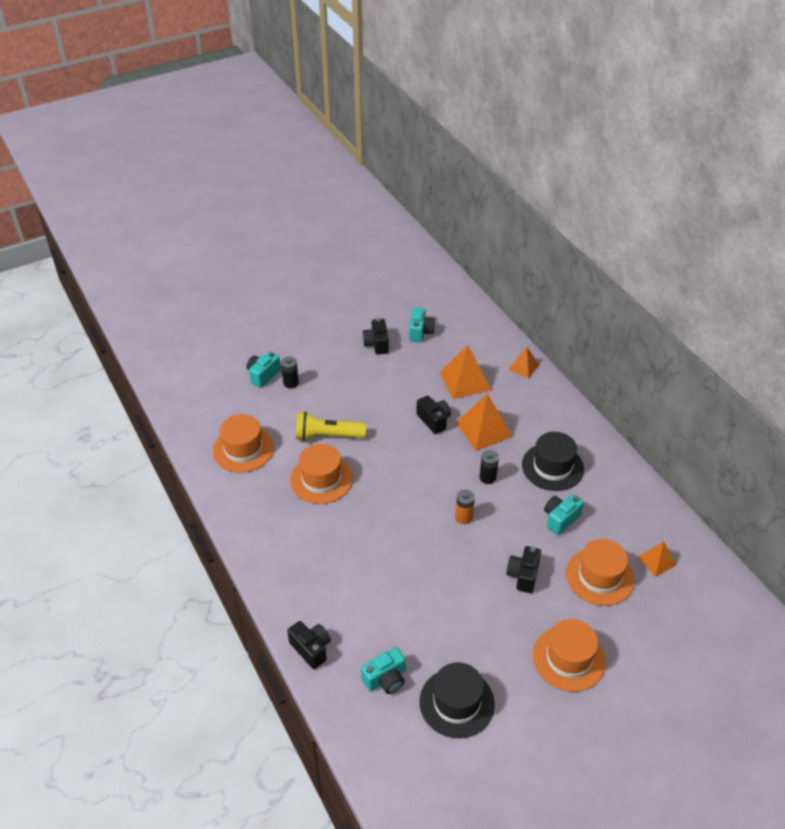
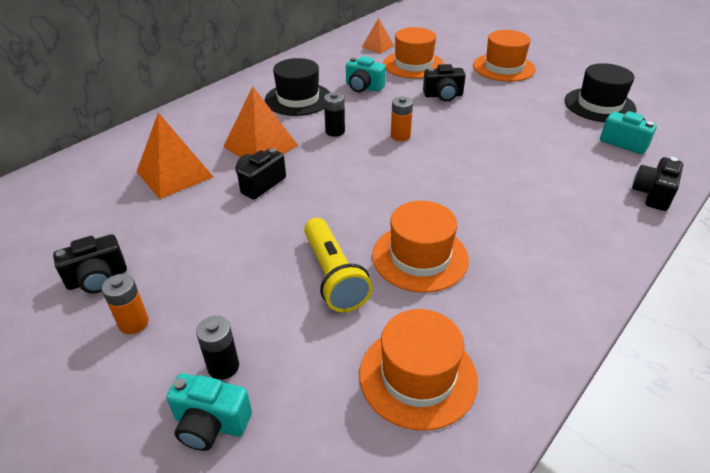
camera: 110 degrees left, 5 degrees down
turquoise camera [409,307,435,342] -> none
orange pyramid [508,347,539,378] -> none
none -> orange battery [102,274,149,334]

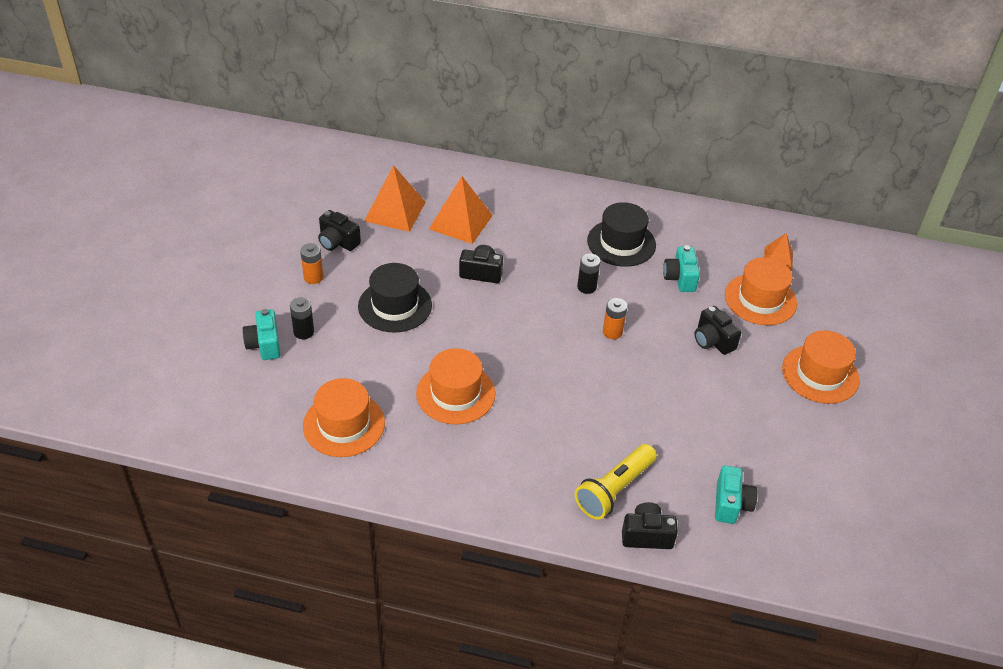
camera: 60 degrees right, 5 degrees up
orange pyramid [223,86,298,157] -> orange pyramid moved to [364,165,426,232]
yellow flashlight [304,218,373,312] -> yellow flashlight moved to [575,444,657,520]
black hat [565,63,637,122] -> black hat moved to [358,263,432,332]

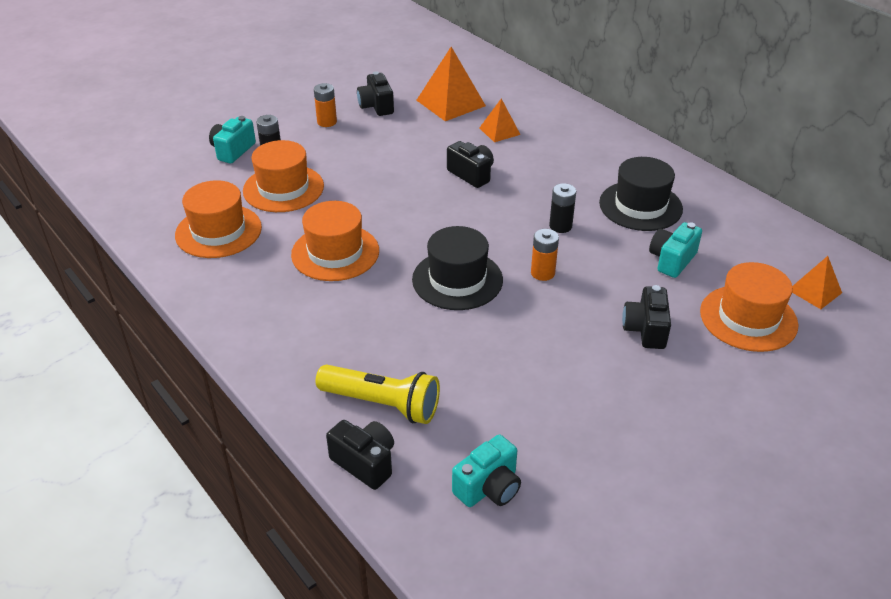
camera: 40 degrees right, 5 degrees down
black hat [358,263,432,332] -> black hat moved to [412,226,503,310]
orange pyramid [429,176,493,244] -> orange pyramid [479,99,521,142], size x0.58
yellow flashlight [575,444,657,520] -> yellow flashlight turned 150 degrees counterclockwise [316,365,440,424]
orange hat [782,330,860,404] -> orange hat moved to [243,140,324,212]

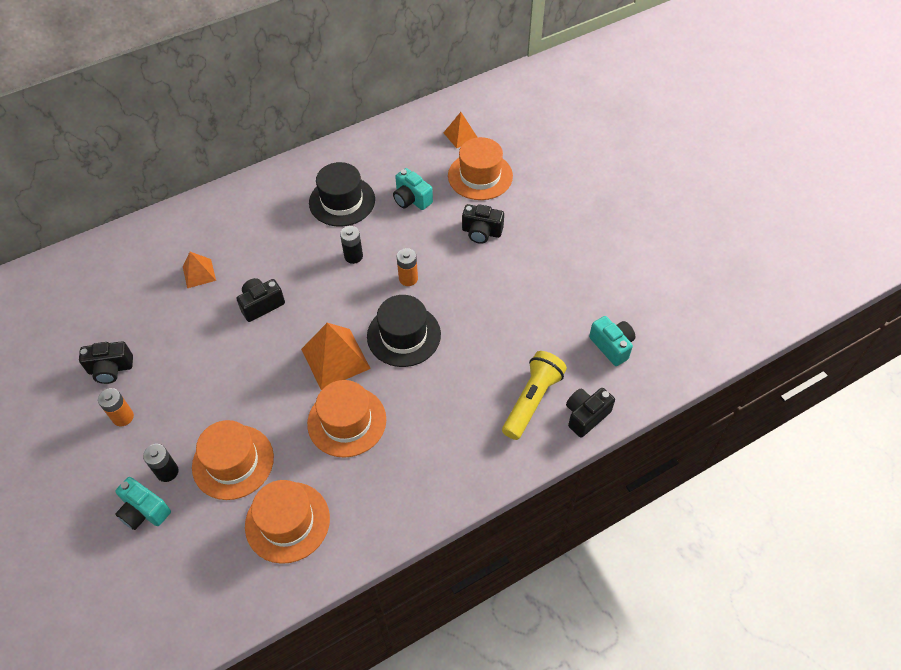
camera: 80 degrees left, 15 degrees up
orange pyramid [416,47,486,121] -> orange pyramid moved to [301,323,371,390]

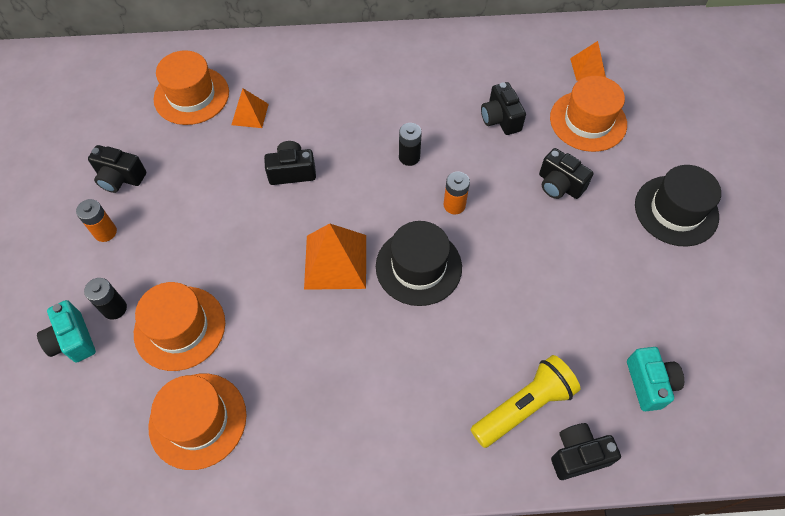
camera: 25 degrees right, 5 degrees up
orange hat [307,380,386,458] -> orange hat moved to [154,50,229,125]
black hat [309,162,375,226] -> black hat moved to [635,165,721,246]
turquoise camera [393,168,433,210] -> black camera [481,82,526,135]

